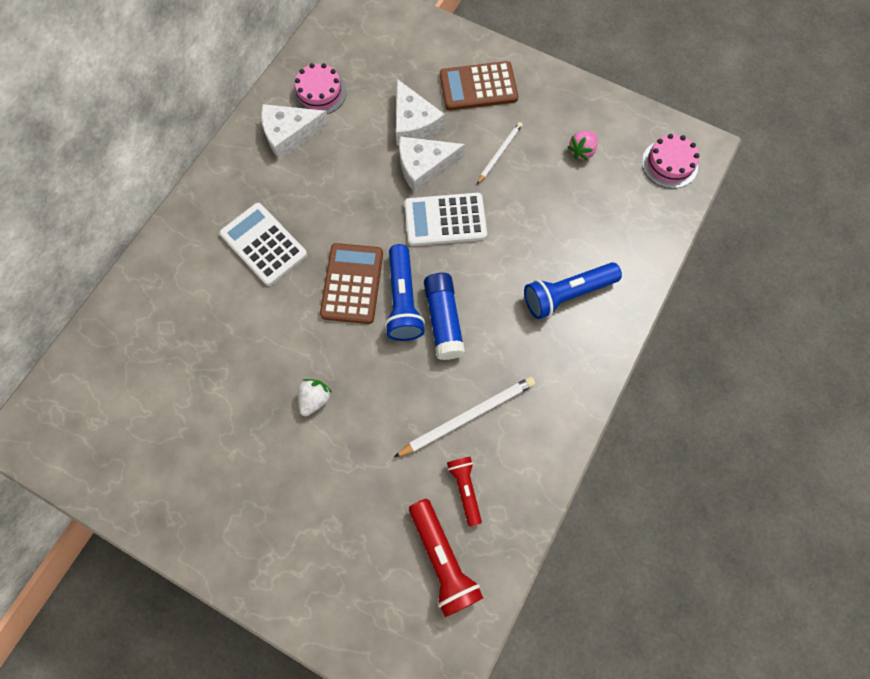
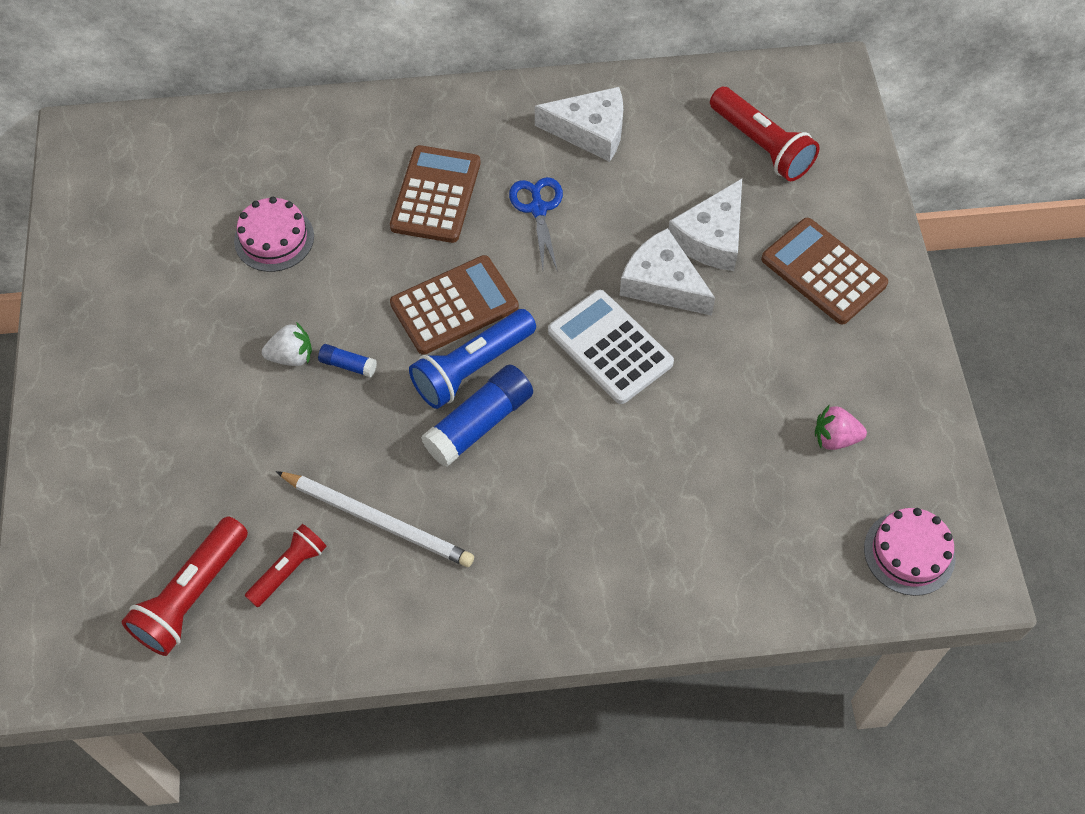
camera: 55 degrees right, 10 degrees down
white calculator [219,203,307,286] -> brown calculator [390,145,481,243]
white cheese [261,104,329,160] -> white cheese turned 150 degrees clockwise [535,87,623,162]
pink cake [293,63,347,114] -> pink cake moved to [234,197,314,272]
white pencil [477,122,523,184] -> none
blue flashlight [524,262,622,319] -> none
none -> blue glue stick [318,344,377,378]
none -> blue scissors [509,177,563,272]
none -> red flashlight [710,87,819,181]

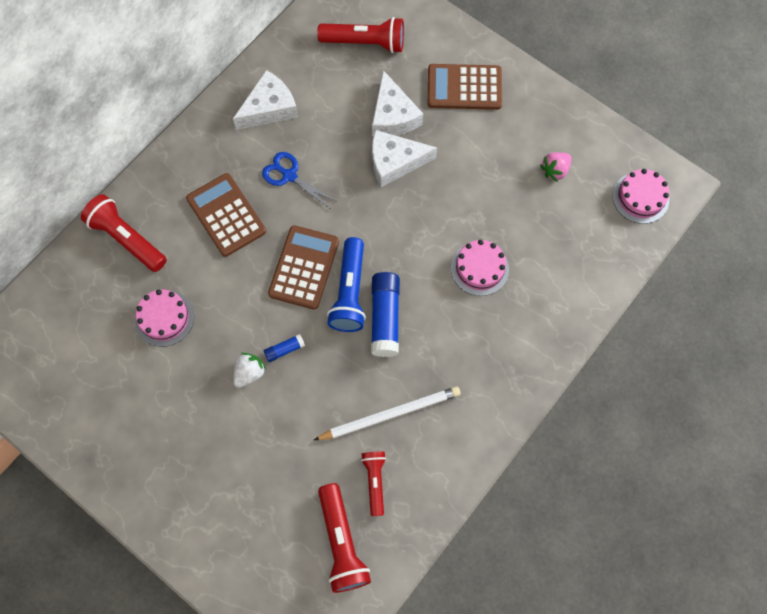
camera: 45 degrees left, 10 degrees up
white calculator [548,290,674,404] -> none
none -> red flashlight [81,194,167,272]
none -> pink cake [451,240,509,296]

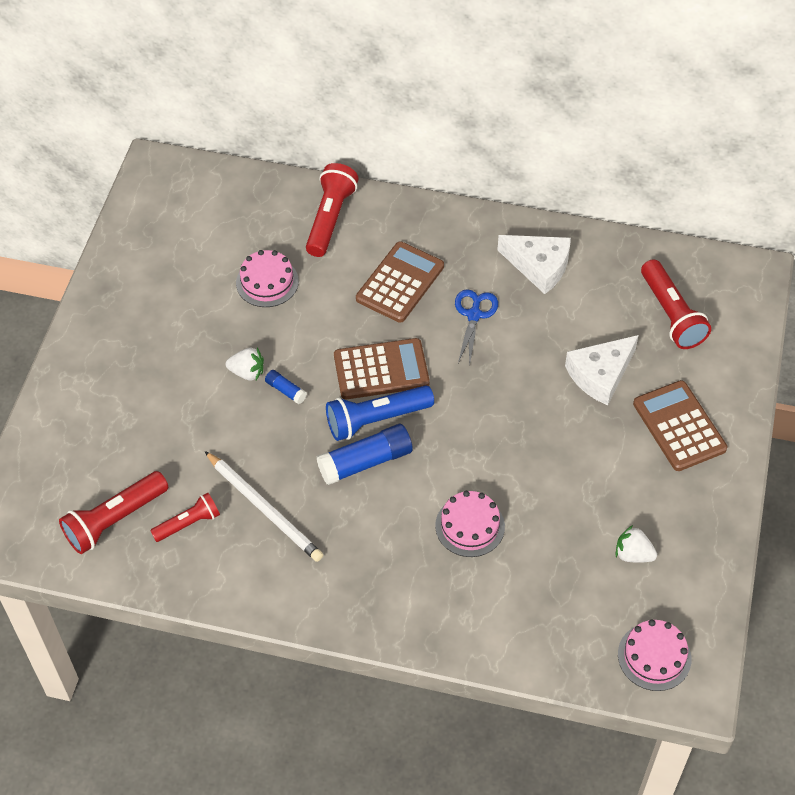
camera: 65 degrees right, 15 degrees down
white cheese [372,130,437,187] -> none
pink strawberry [540,152,572,182] -> white strawberry [616,525,657,563]

